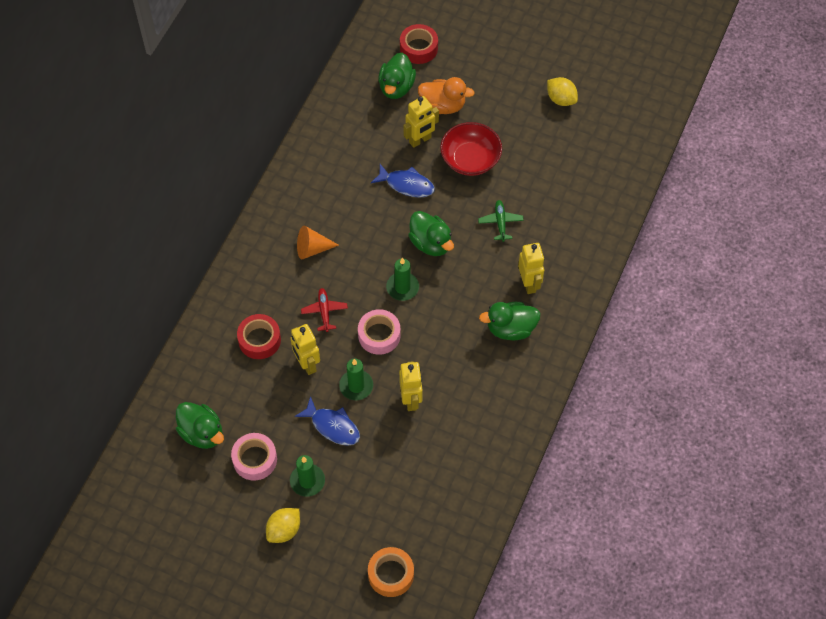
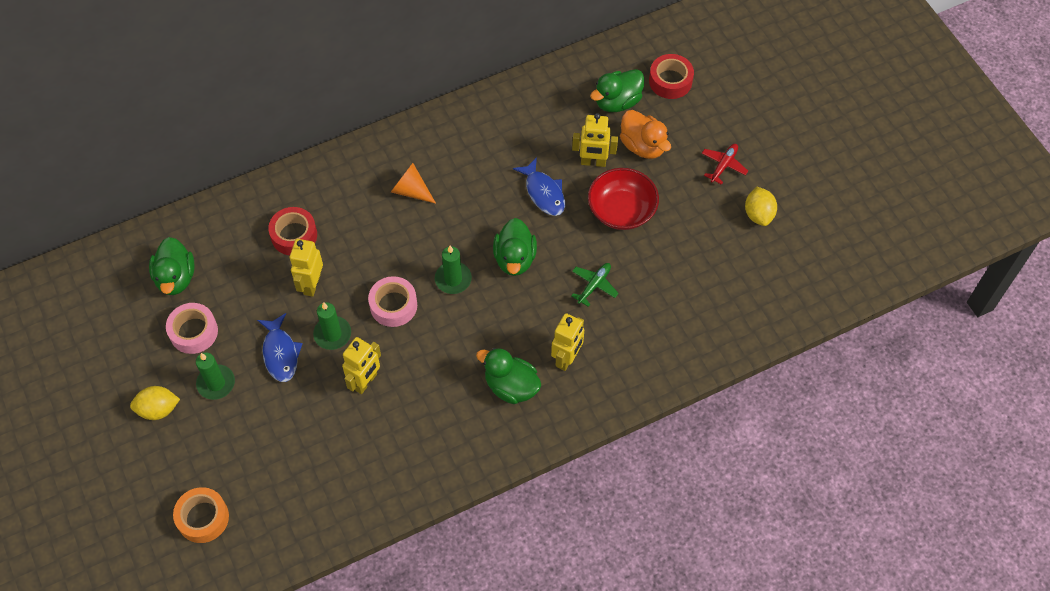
camera: 40 degrees right, 0 degrees up
red plane [301,288,348,332] -> red plane moved to [702,144,748,185]

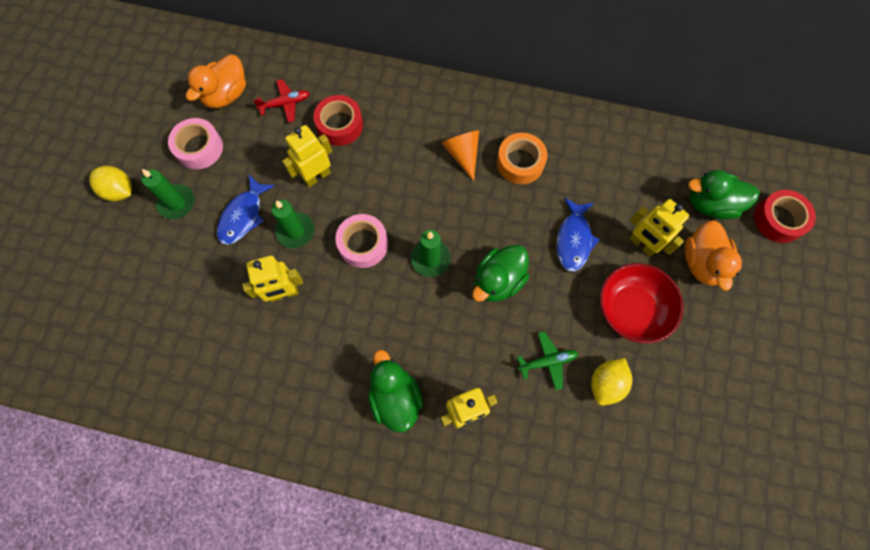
camera: 40 degrees right, 10 degrees up
green duck [149,237,195,295] -> orange duck [186,54,246,108]
orange tape [173,487,229,543] -> orange tape moved to [497,133,547,184]
red plane [702,144,748,185] -> red plane moved to [253,79,310,123]
yellow lemon [745,187,777,226] -> yellow lemon moved to [591,358,632,406]

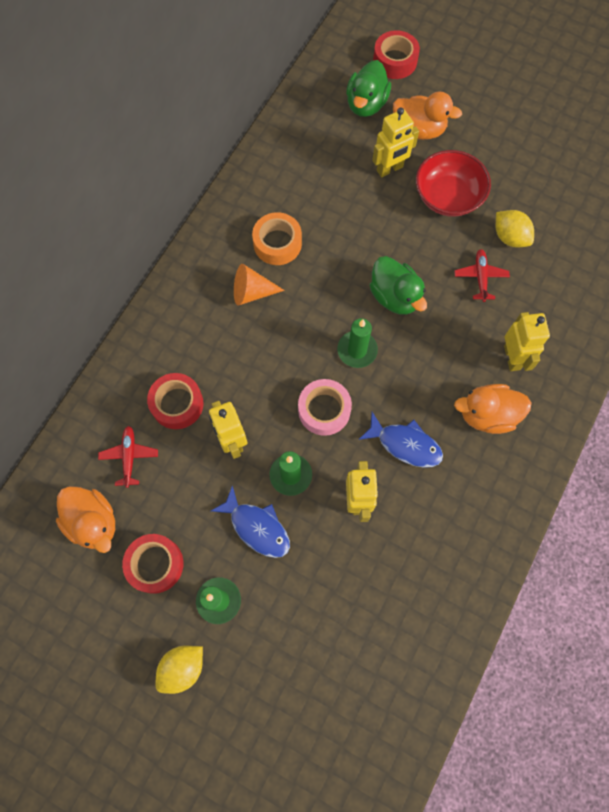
camera: 75 degrees left, 0 degrees up
pink tape [168,118,223,169] -> red tape [122,534,183,594]
green duck [368,350,423,432] -> orange duck [454,384,532,434]
green plane [517,331,578,391] -> red plane [454,249,510,302]
blue fish [557,198,600,272] -> blue fish moved to [358,412,443,468]

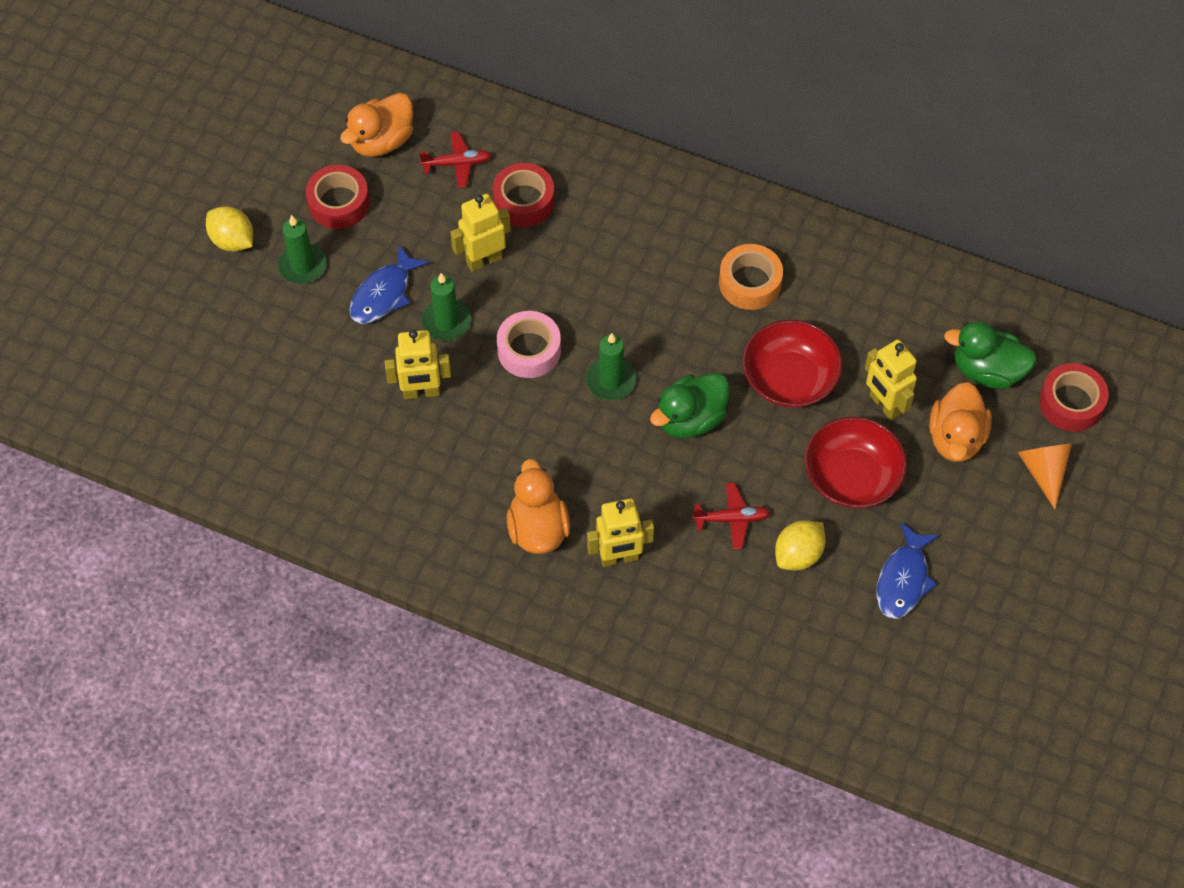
camera: 85 degrees right, 10 degrees down
orange cone [234,264,285,306] -> orange cone moved to [1018,444,1072,509]
blue fish [358,412,443,468] -> blue fish moved to [876,522,940,619]
none -> red bowl [742,320,842,408]

